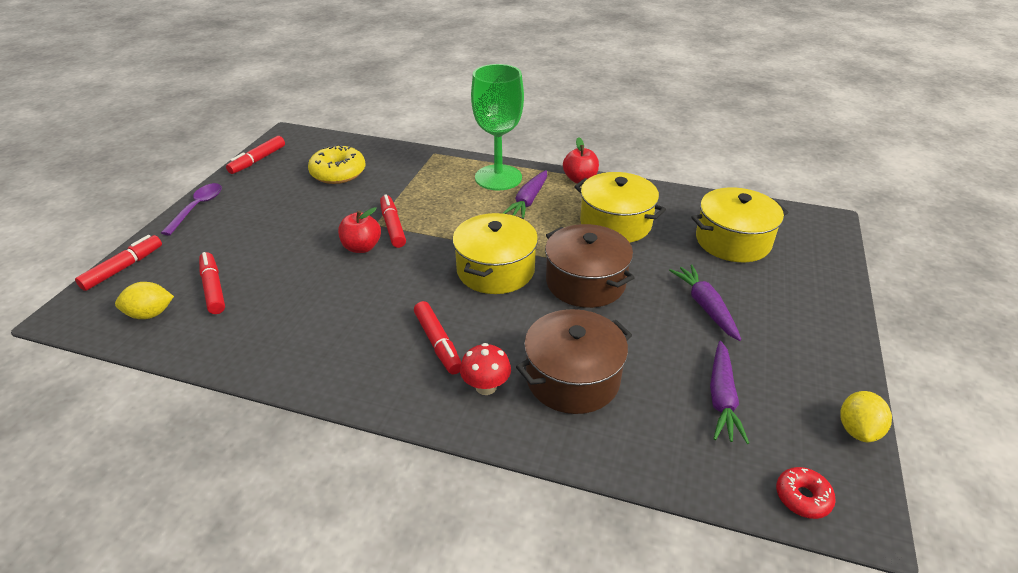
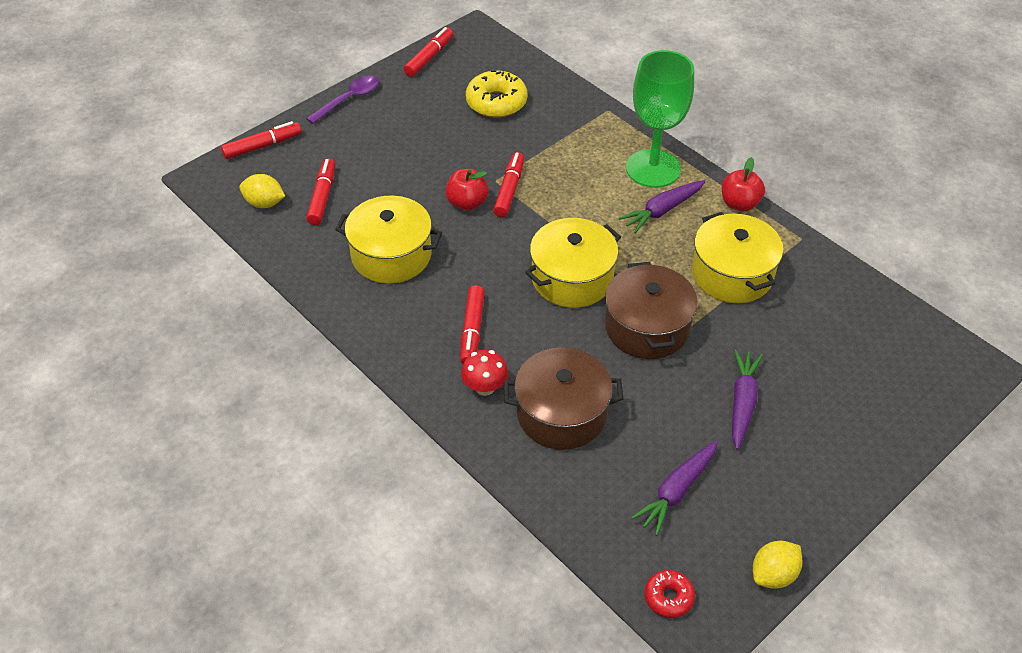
camera: 30 degrees right, 10 degrees up
red marker [226,136,285,174] -> red marker turned 150 degrees clockwise [404,27,453,77]
yellow pot [691,187,788,262] -> yellow pot moved to [335,196,442,284]

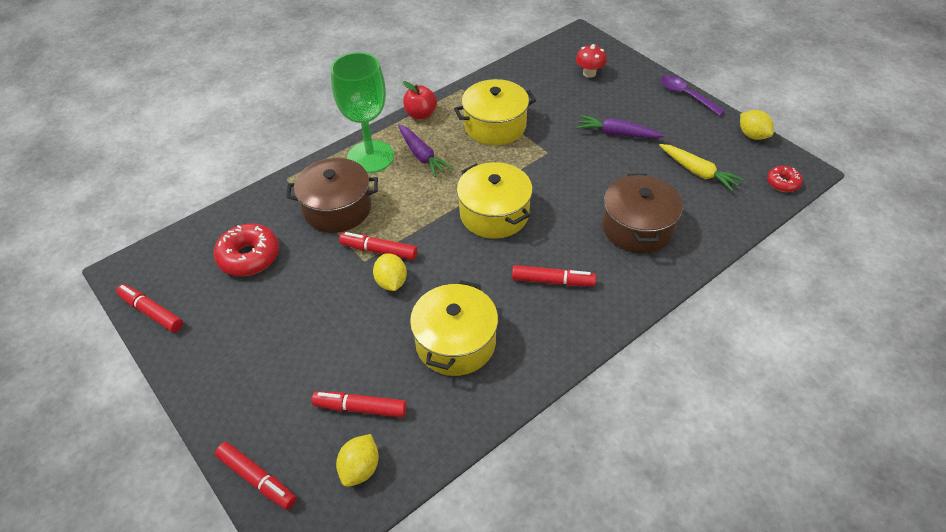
camera: 85 degrees left, 0 degrees up
red marker [221,121,301,159] -> red marker turned 150 degrees clockwise [215,442,297,510]
purple spoon [306,75,379,124] -> purple spoon moved to [660,75,725,116]
red apple [445,169,489,211] -> yellow lemon [373,253,407,291]
red mushroom [461,350,508,396] -> red mushroom moved to [576,44,607,78]
yellow donut [466,70,528,118] -> red donut [214,224,279,276]
brown pot [605,262,698,359] -> brown pot moved to [286,158,378,233]
purple carrot [631,441,718,536] -> yellow carrot [659,144,744,192]

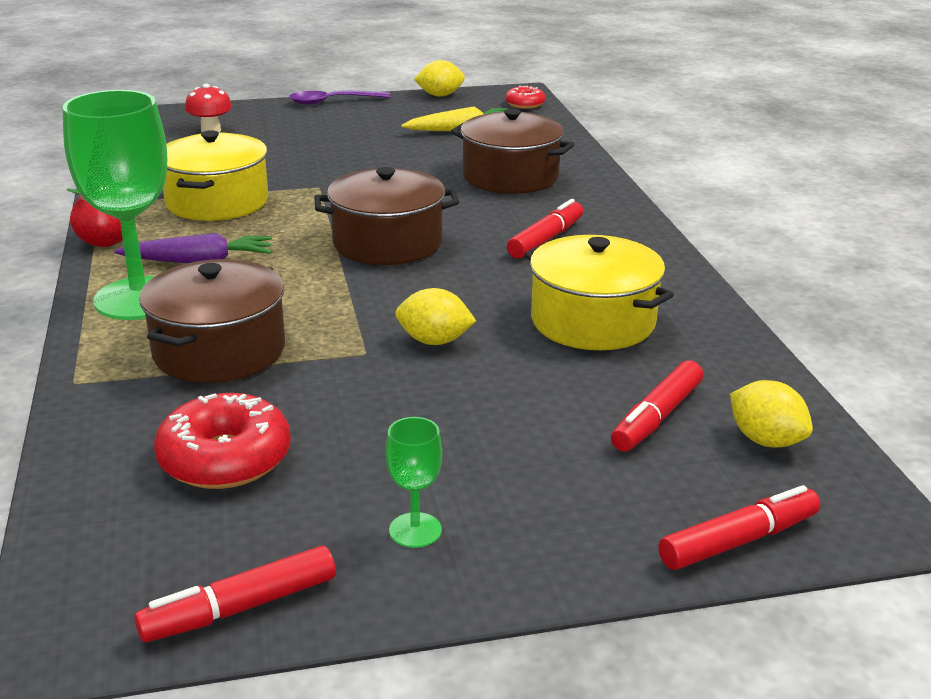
camera: 65 degrees left, 20 degrees down
red marker [339,232,417,260] -> none
yellow pot [457,162,533,239] -> brown pot [314,167,459,265]
purple carrot [577,115,664,138] -> none
none -> green goblet [386,417,442,548]

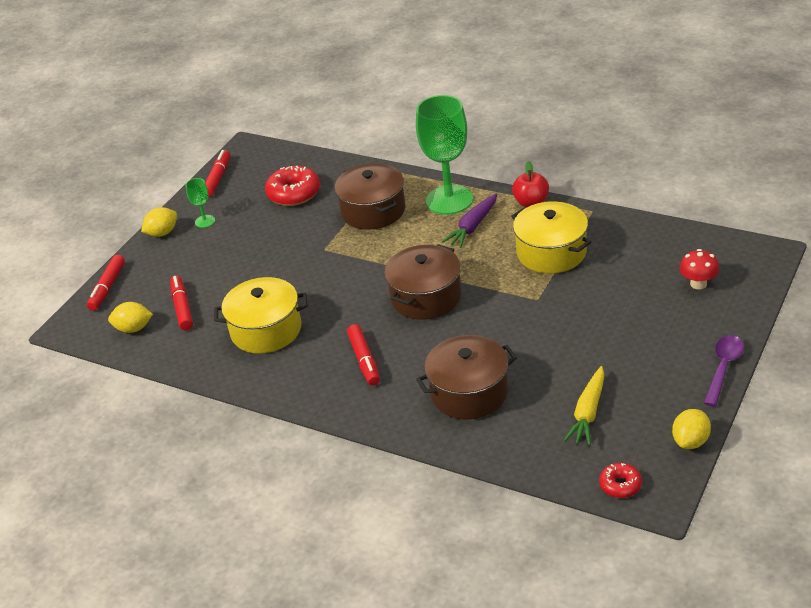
camera: 135 degrees right, 10 degrees up
yellow lemon [395,288,476,345] -> yellow lemon moved to [141,207,177,237]

